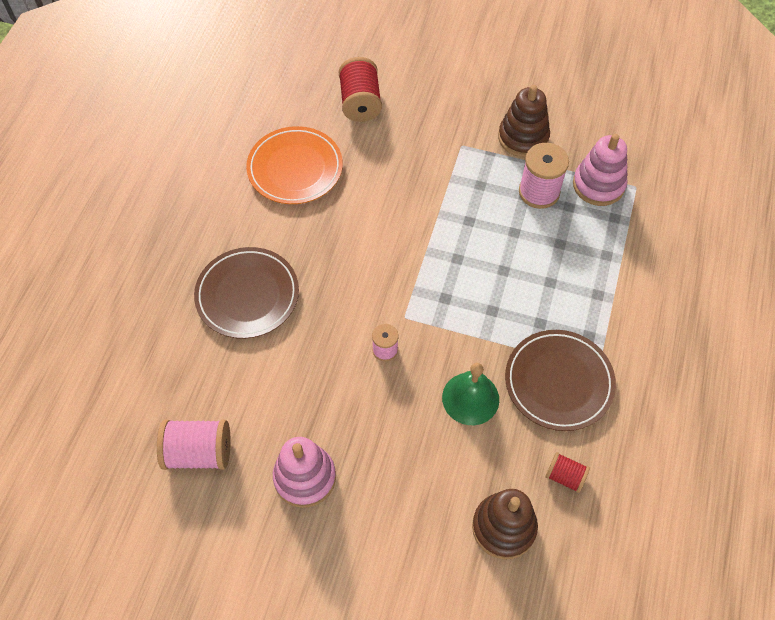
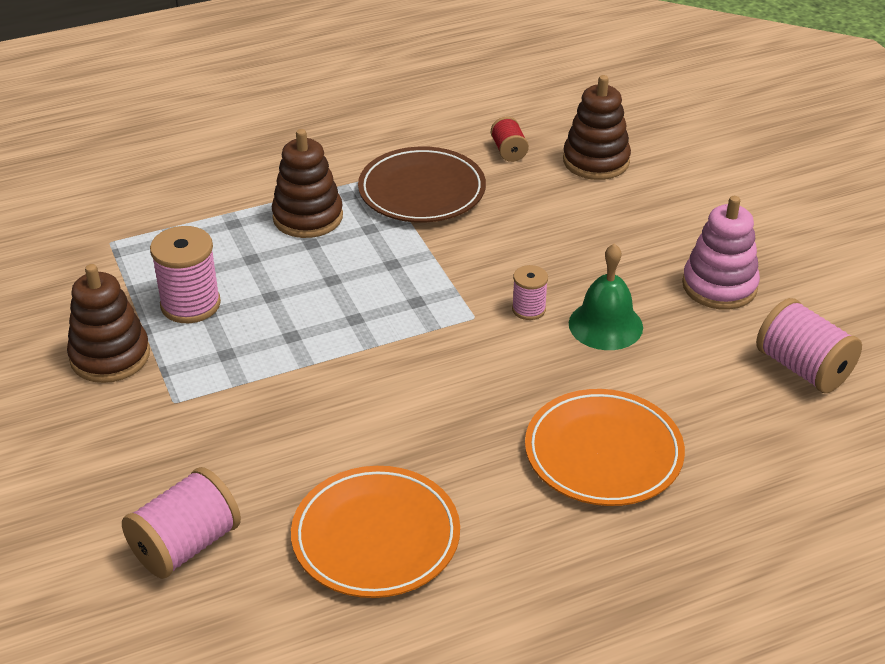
camera: 130 degrees left, 20 degrees down
brown plate [194,247,299,339] -> orange plate [525,389,685,506]
red spool [339,57,382,122] -> pink spool [122,467,241,579]
green bell [442,363,499,425] -> green bell moved to [569,243,643,350]
pink stacking toy [573,134,627,206] -> none
none -> brown stacking toy [272,129,343,238]

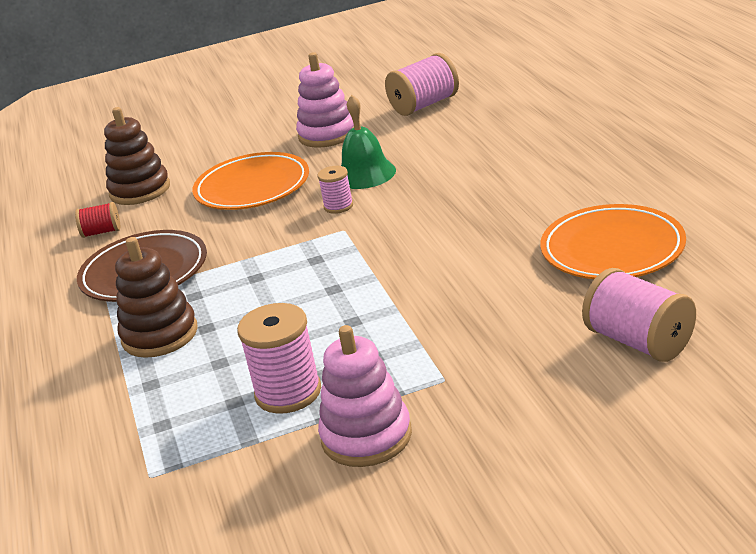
camera: 80 degrees left, 10 degrees down
brown stacking toy [67,264,150,383] -> pink stacking toy [318,325,412,467]
orange plate [525,389,685,506] -> orange plate moved to [192,152,309,210]

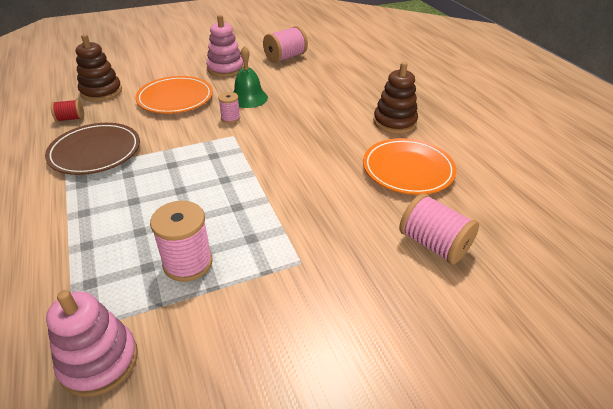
camera: 10 degrees left, 10 degrees up
brown stacking toy [115,237,198,358] -> brown stacking toy moved to [373,62,418,134]
pink stacking toy [318,325,412,467] -> pink stacking toy moved to [46,290,138,397]

